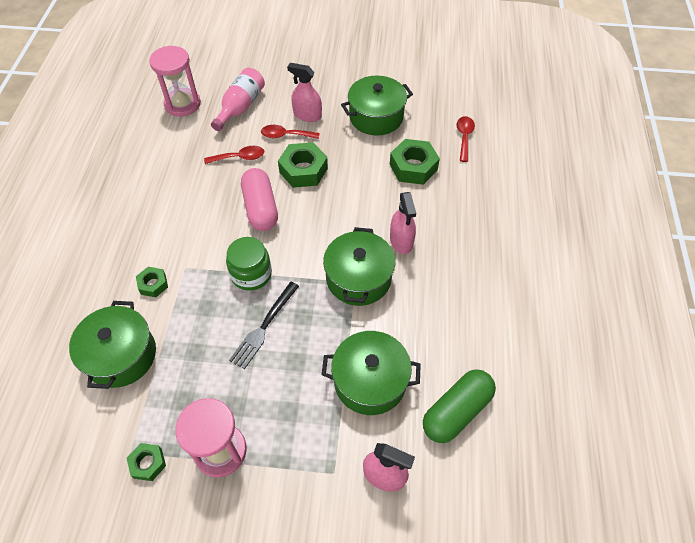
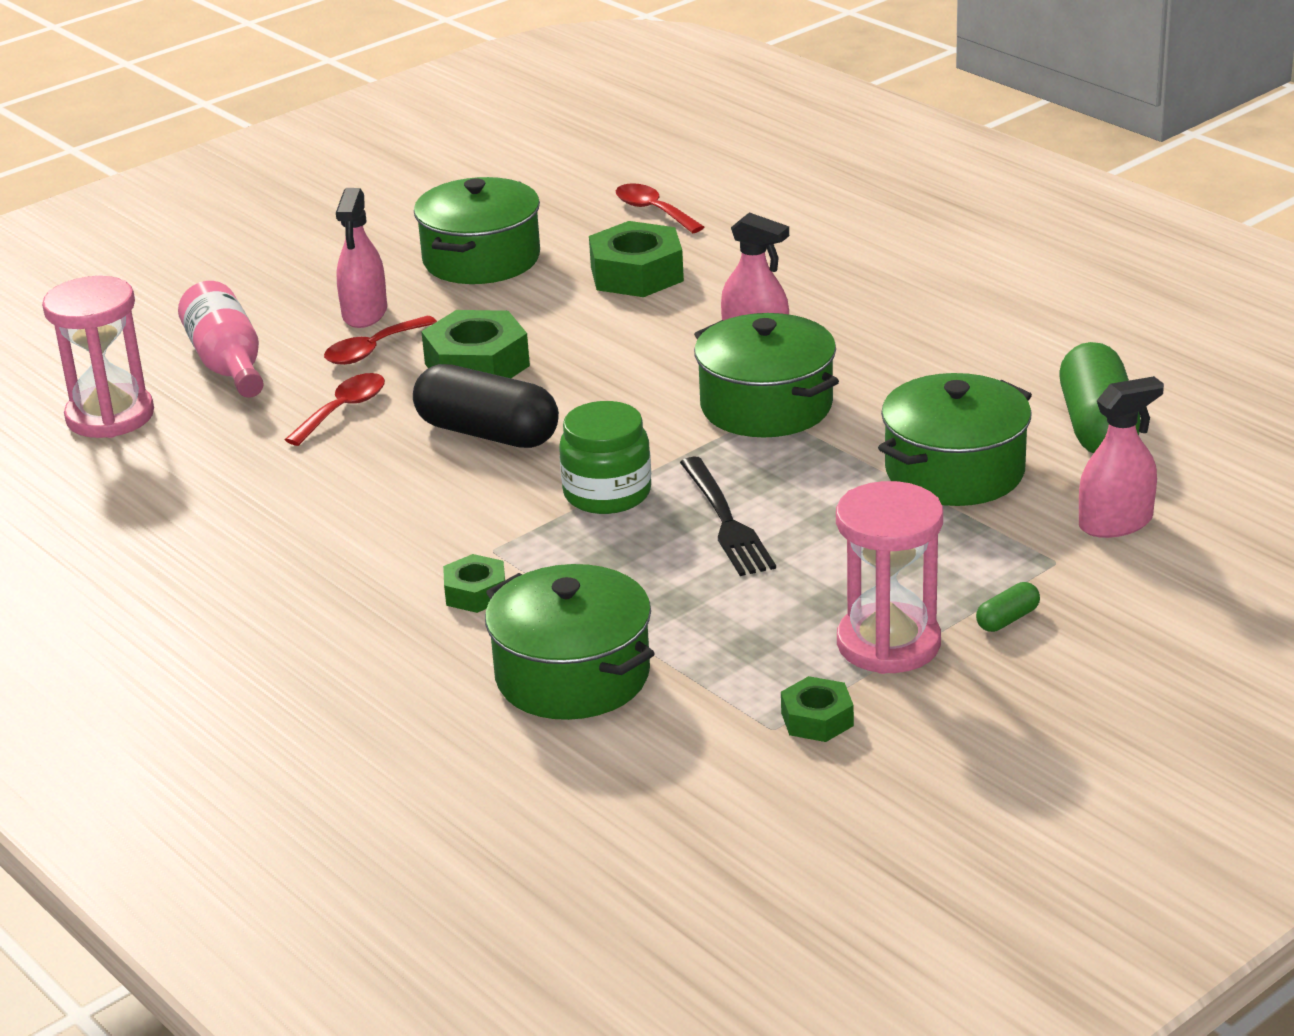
camera: 45 degrees left, 25 degrees down
pink capsule [241,168,278,231] -> black capsule [413,364,559,448]
pink spray bottle [287,63,322,122] -> pink spray bottle turned 60 degrees counterclockwise [336,188,387,328]
none -> green capsule [976,582,1040,632]

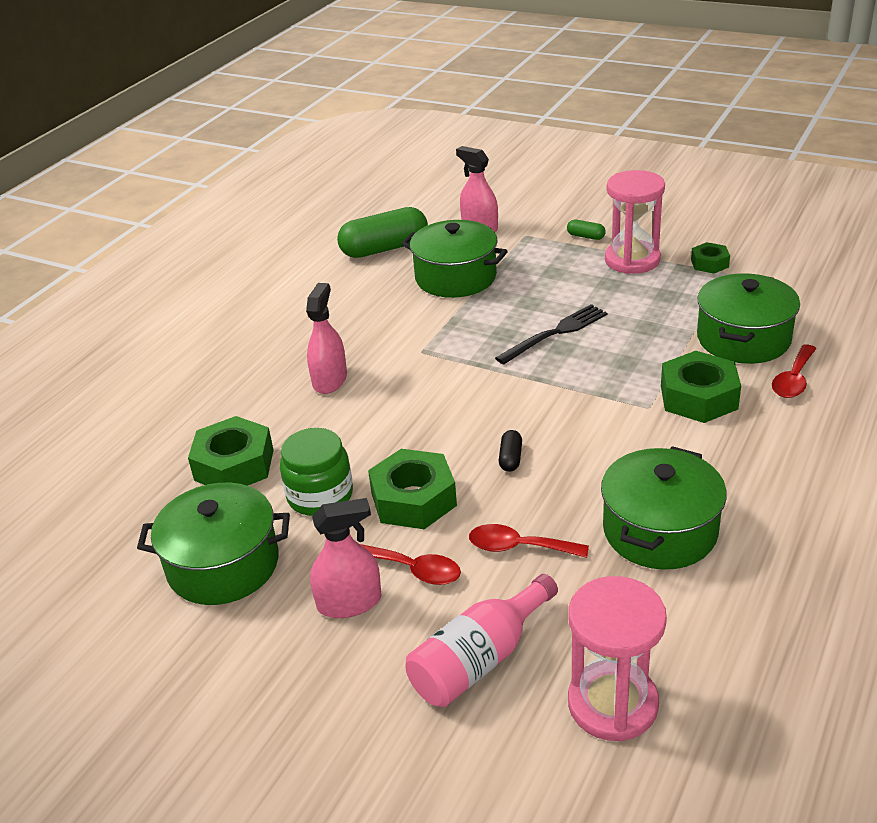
camera: 110 degrees left, 5 degrees up
black capsule [413,364,559,448] -> black capsule [499,430,522,472], size x0.43
green nut [443,554,505,613] -> green nut [661,351,741,423], size x1.78
green jar [559,401,651,514] -> green jar moved to [280,428,353,516]
red spoon [616,183,704,233] -> red spoon moved to [772,344,816,398]
green pot [694,313,839,438] -> green pot moved to [601,446,727,570]

